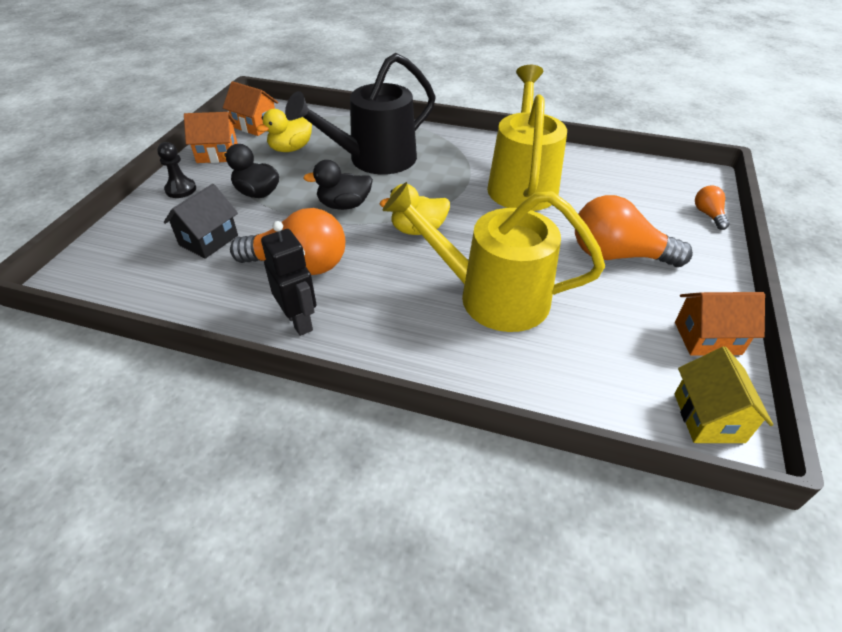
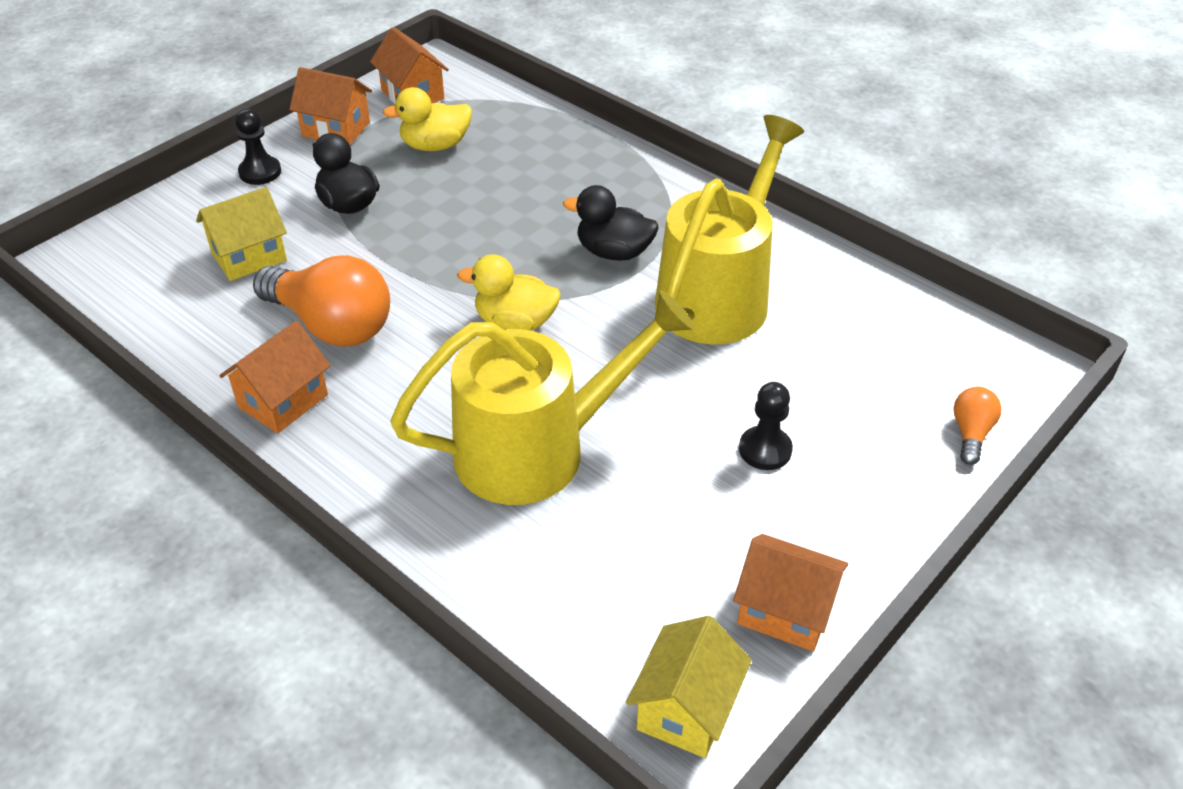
camera: 25 degrees right, 0 degrees up
black house [164,184,238,259] -> yellow house [196,187,287,281]
black robot [261,221,317,336] -> orange house [219,321,331,434]
black watering can [285,53,436,175] -> none
black duck [303,160,373,210] -> black duck moved to [563,185,659,261]
yellow watering can [382,182,605,332] -> yellow watering can turned 120 degrees clockwise [390,290,695,505]
orange light bulb [575,195,693,267] -> black pawn [739,382,793,470]

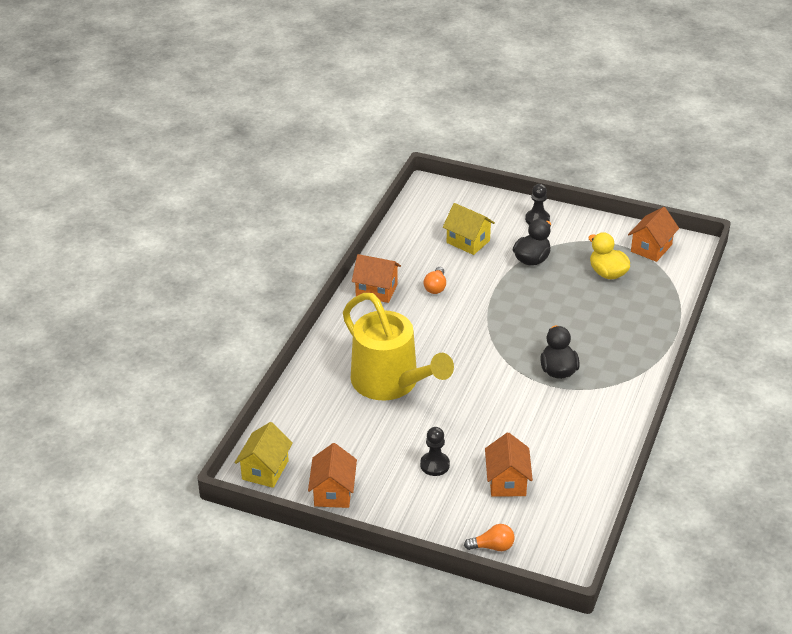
camera: 70 degrees right, 5 degrees down
orange light bulb [253,255,390,347] -> orange light bulb [424,267,446,294], size x0.47
orange house [289,67,372,145] -> orange house moved to [485,433,533,497]
yellow duck [457,254,561,331] -> none
yellow house [626,616,752,758] -> yellow house turned 75 degrees counterclockwise [235,422,293,488]
yellow watering can [655,115,804,345] -> none

